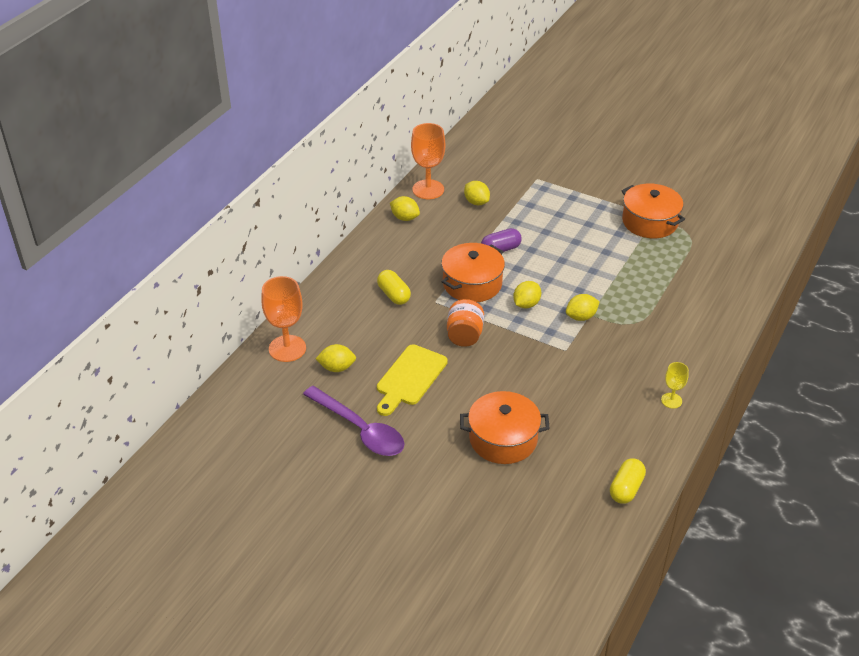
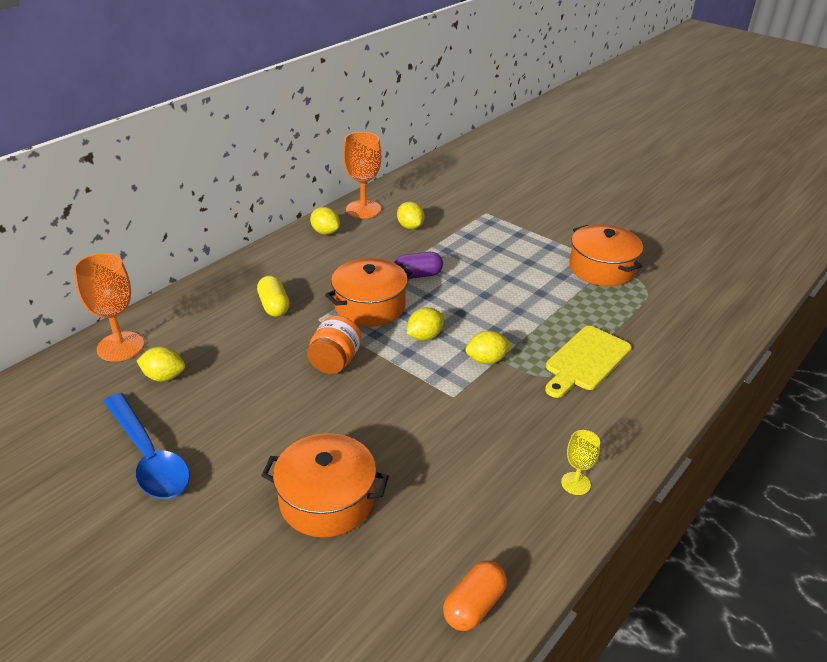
camera: 10 degrees right, 5 degrees down
purple spoon [303,386,404,456] -> blue spoon [103,393,190,499]
yellow cutting board [377,344,448,416] -> yellow cutting board moved to [545,326,632,398]
yellow capsule [610,458,646,504] -> orange capsule [443,561,507,631]

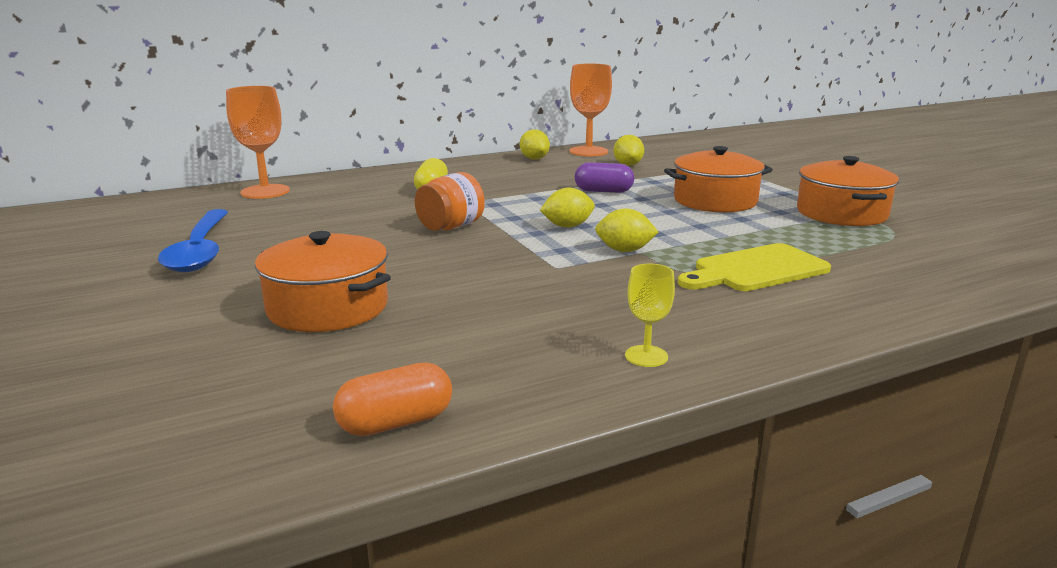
camera: 25 degrees right, 15 degrees down
yellow lemon [137,346,185,381] -> none
orange pot [325,258,412,327] -> orange pot moved to [664,146,773,212]

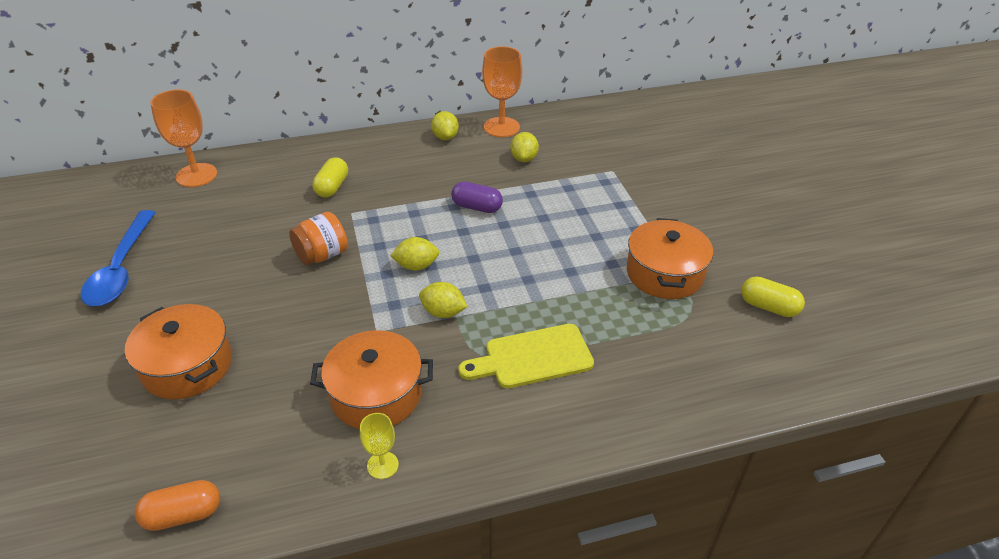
camera: 10 degrees right, 20 degrees up
orange pot [664,146,773,212] -> orange pot moved to [310,330,433,429]
none -> yellow capsule [741,277,805,317]

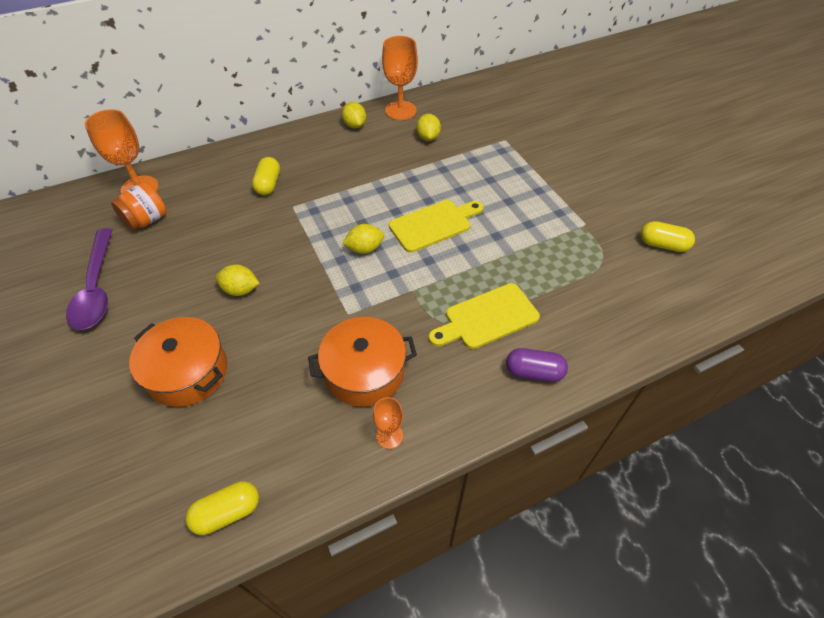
camera: 10 degrees left, 10 degrees up
blue spoon [81,210,156,306] -> purple spoon [66,228,113,330]
orange capsule [135,480,220,531] -> yellow capsule [186,481,259,535]
orange jar [289,212,348,265] -> orange jar moved to [111,182,167,231]
yellow goblet [360,413,399,479] -> orange goblet [373,397,403,449]
yellow lemon [419,282,468,318] -> yellow lemon moved to [215,264,259,296]
purple capsule [451,182,503,213] -> purple capsule moved to [506,348,568,382]
orange pot [626,218,713,299] -> none
none -> yellow cutting board [389,200,483,253]

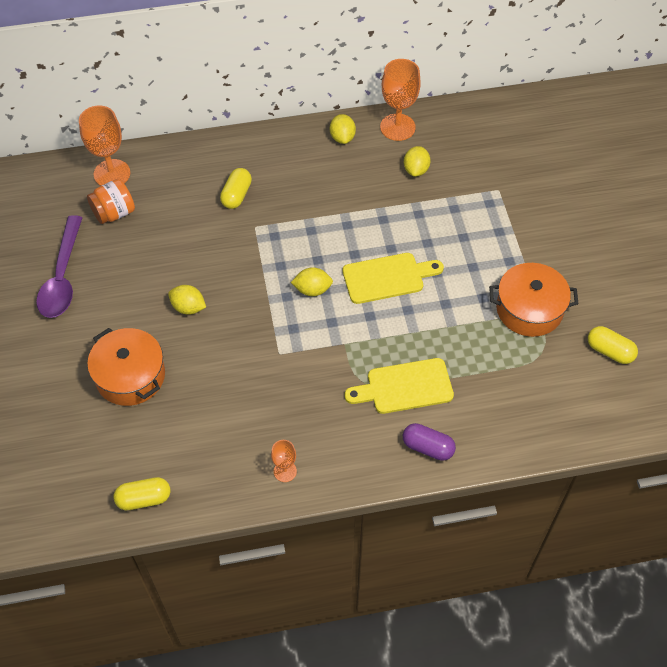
camera: 15 degrees right, 5 degrees up
orange pot [308,317,417,407] -> orange pot moved to [489,263,579,337]

